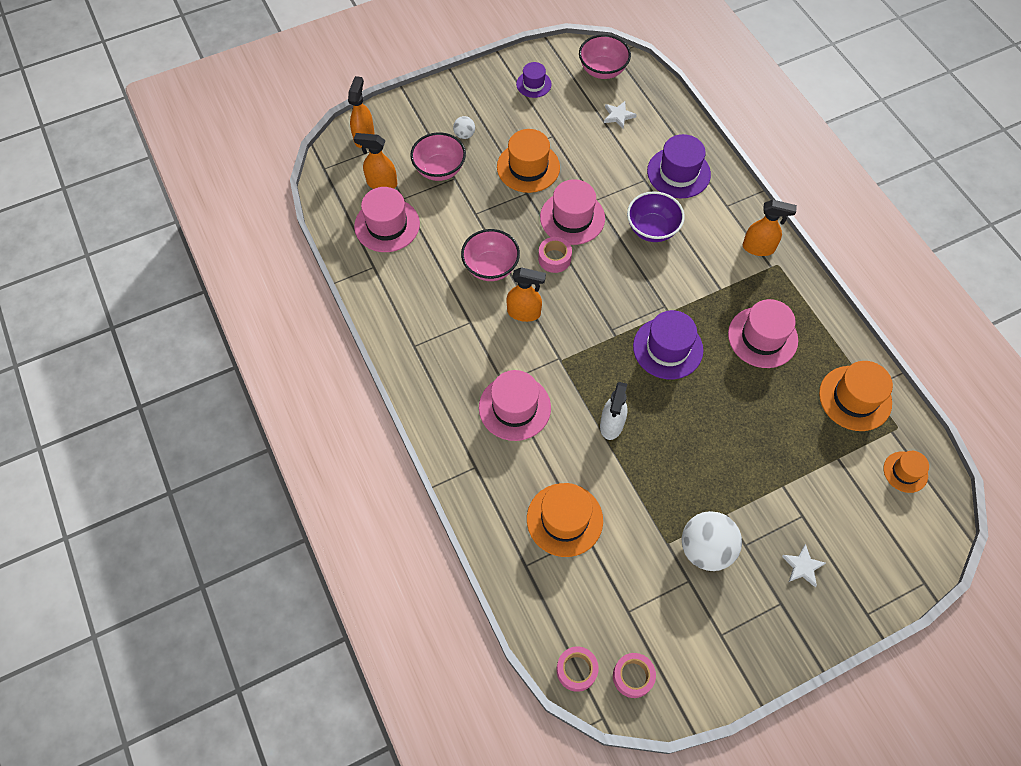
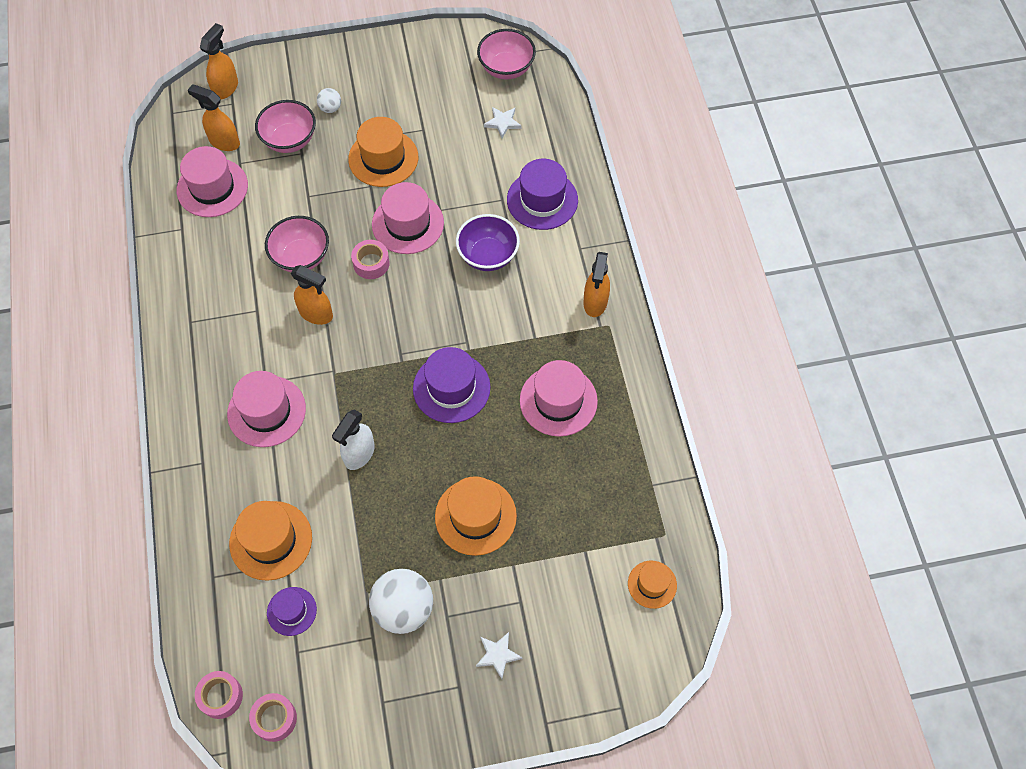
camera: 15 degrees right, 0 degrees up
purple hat [516,62,552,98] -> purple hat moved to [267,587,317,636]
orange spray bottle [743,200,797,256] -> orange spray bottle turned 75 degrees clockwise [583,252,610,317]
orange hat [819,361,893,431] -> orange hat moved to [435,476,517,556]

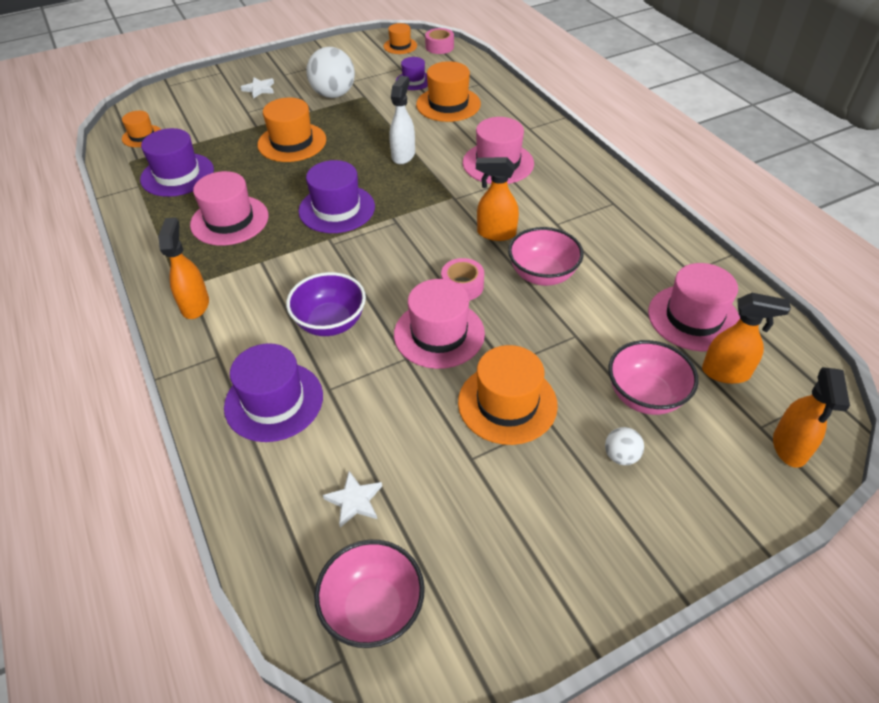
camera: 165 degrees right, 15 degrees down
pink tape [249,693,297,742] -> orange hat [384,23,417,54]
none -> purple hat [140,128,214,197]

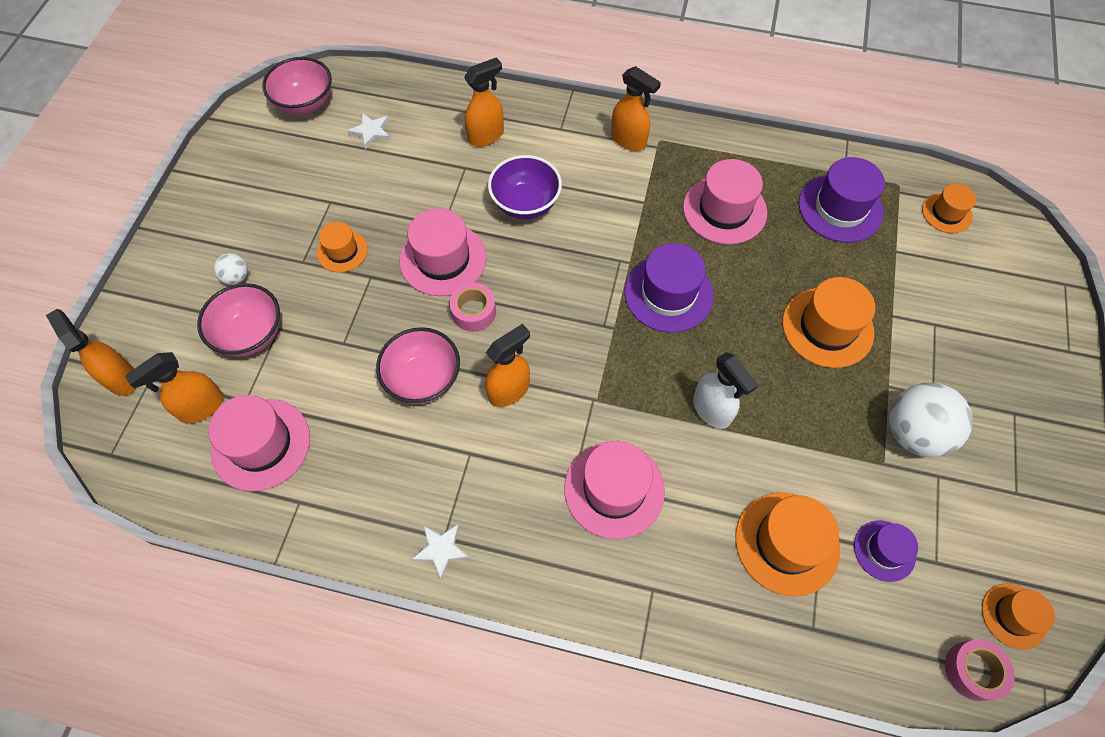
camera: 130 degrees right, 15 degrees up
purple hat [224,343,323,442] -> orange spray bottle [464,57,504,147]
white star [241,77,274,99] -> white star moved to [412,524,470,580]
orange hat [458,345,558,445] -> orange hat [317,222,368,272], size x0.59

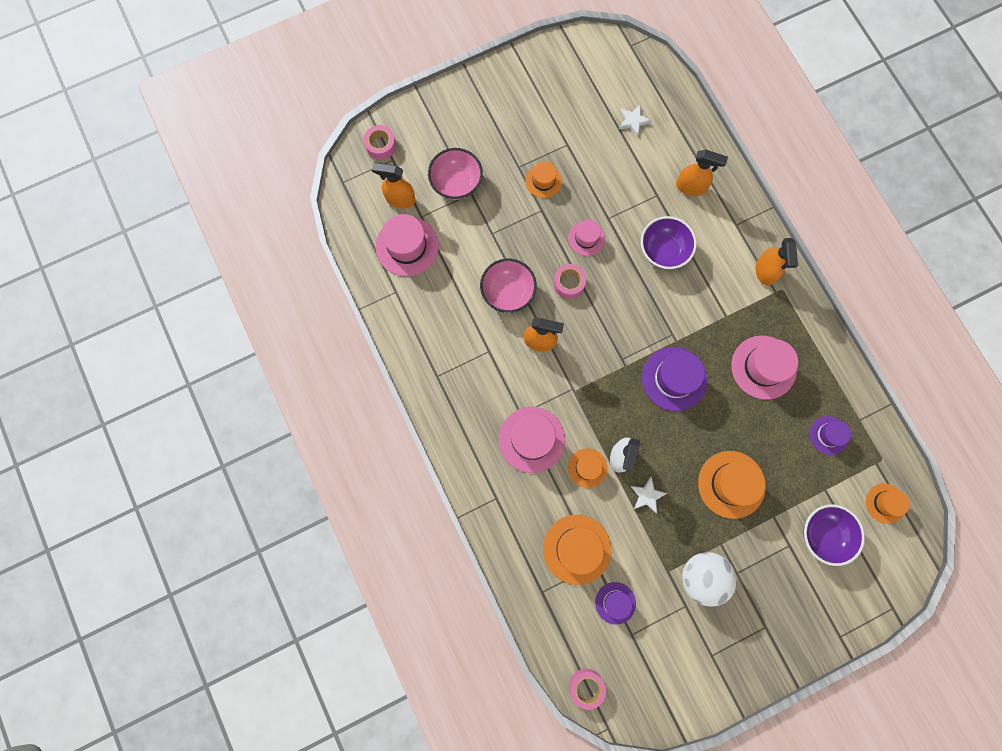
camera: 50 degrees right, 15 degrees up
orange spray bottle [46,309,135,396] -> pink tape [364,125,396,160]
white ball [214,253,248,285] -> none
pink bowl [262,57,332,115] -> none
pink hat [400,208,486,296] -> pink hat [568,220,605,256], size x0.59
white star [412,524,470,580] -> white star moved to [630,477,667,514]
purple hat [799,157,885,243] -> purple hat [810,416,851,455], size x0.59
orange hat [982,584,1055,650] -> orange hat moved to [568,448,607,488]
none -> purple bowl [803,504,865,566]

